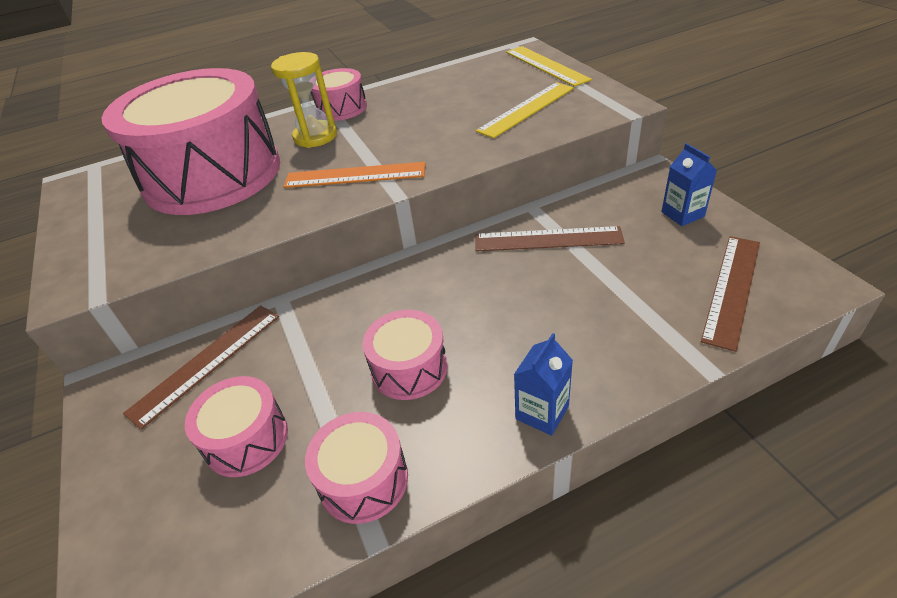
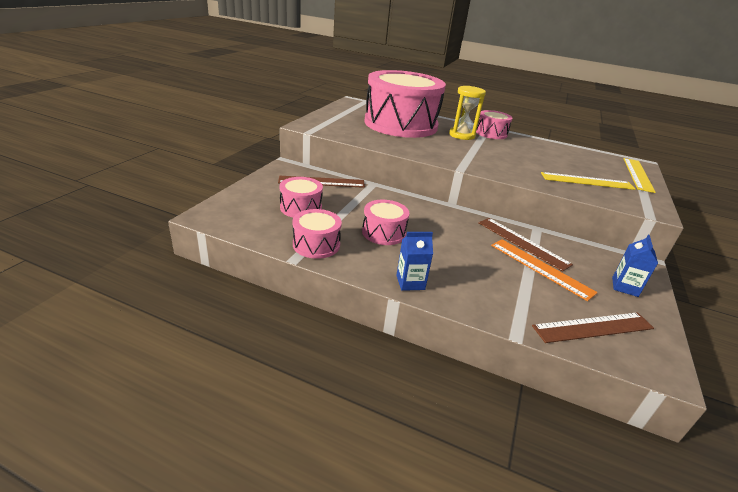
camera: 40 degrees right, 10 degrees down
orange ruler [283,162,425,188] -> orange ruler moved to [491,239,598,301]

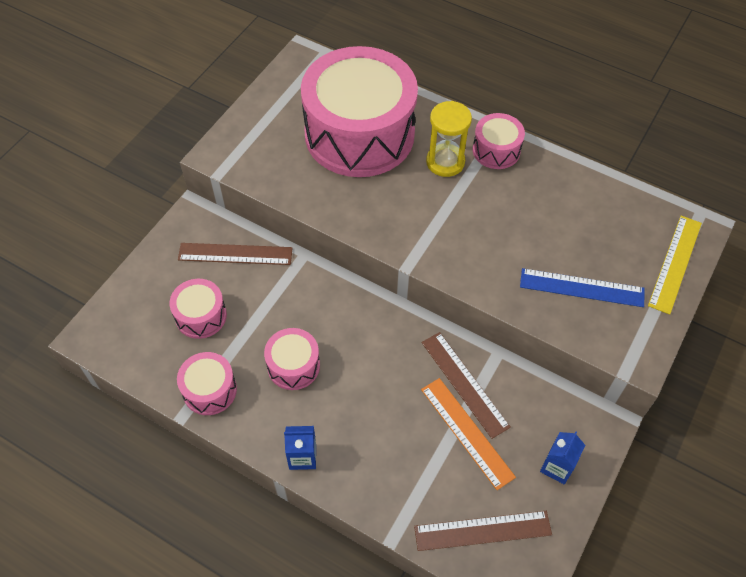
camera: 10 degrees right, 25 degrees up
yellow ruler [541,172,635,190] -> blue ruler [520,268,645,307]

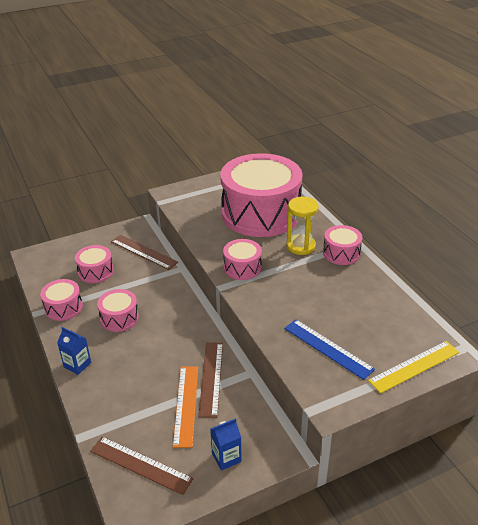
camera: 35 degrees right, 20 degrees down
none -> pink drum [223,239,262,280]

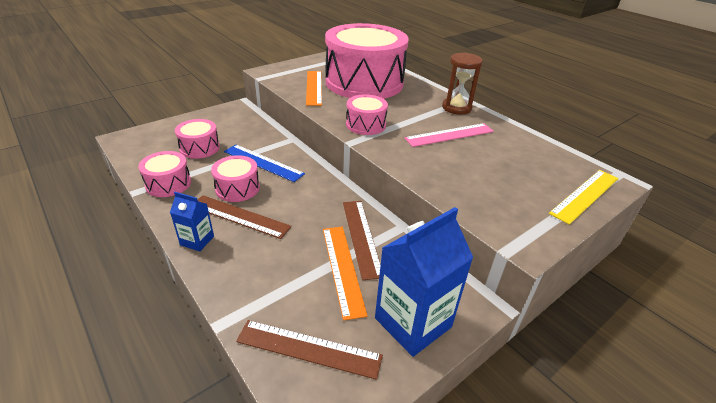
camera: 15 degrees left, 0 degrees up
brown ruler [111,235,178,270] -> brown ruler moved to [197,195,292,239]
blue carton [210,418,242,471] -> blue carton [375,207,473,357], size x1.98
blue ruler [284,319,375,380] -> blue ruler moved to [224,144,305,182]
yellow hourglass [287,197,319,255] -> none
pink drum [323,225,362,265] -> brown hourglass [442,52,483,115]
none -> orange ruler [306,71,322,106]
none -> pink ruler [404,123,494,147]

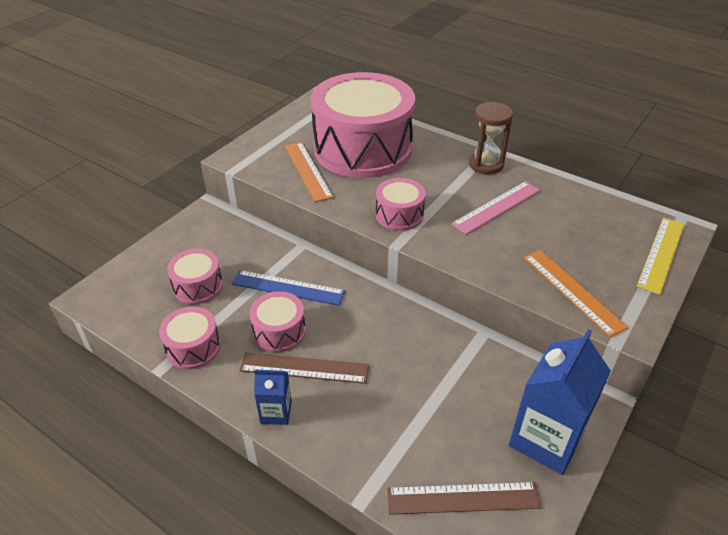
camera: 15 degrees left, 5 degrees up
orange ruler [323,227,368,320] -> orange ruler moved to [524,250,628,337]
brown ruler [343,201,381,280] -> none

